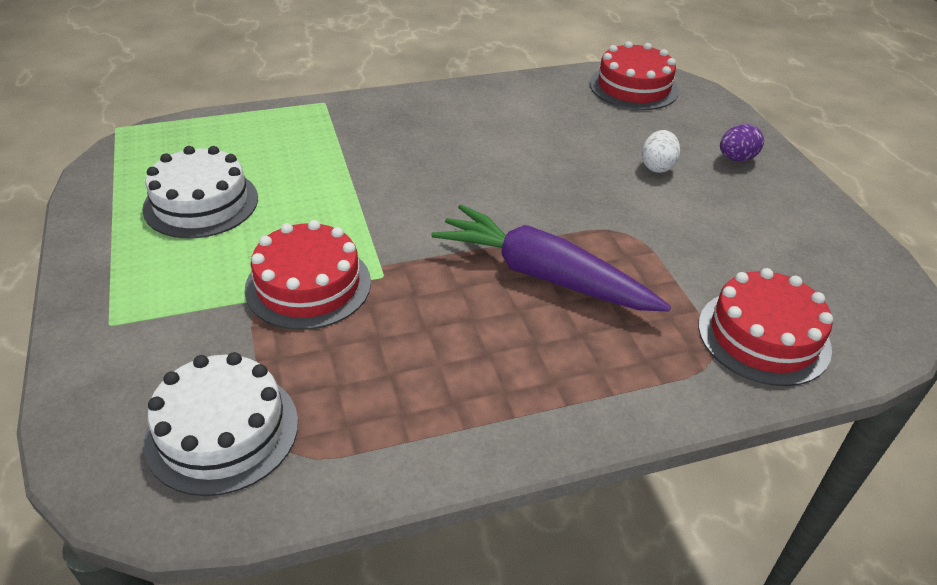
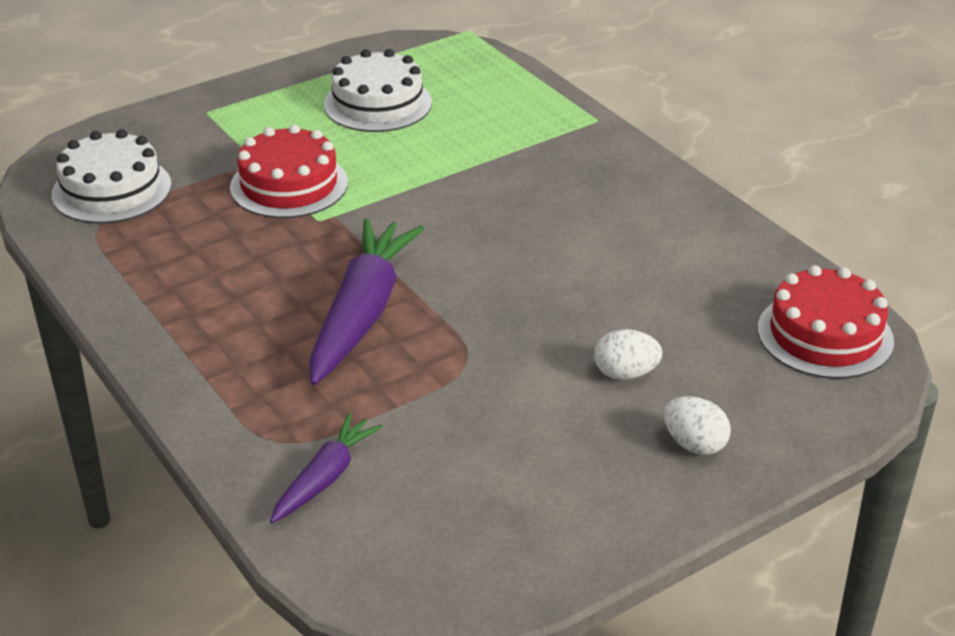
camera: 75 degrees right, 5 degrees down
red cake [698,268,833,386] -> purple carrot [270,413,383,523]
purple egg [720,124,764,161] -> white egg [664,396,731,455]

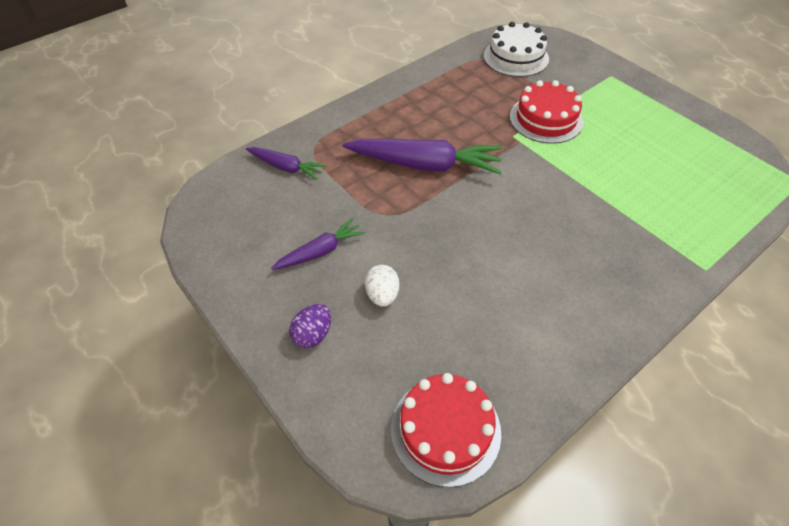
camera: 85 degrees right, 15 degrees up
white cake [324,49,432,132] -> none
white egg [664,396,731,455] -> purple egg [289,304,331,348]
none -> purple carrot [271,218,365,270]

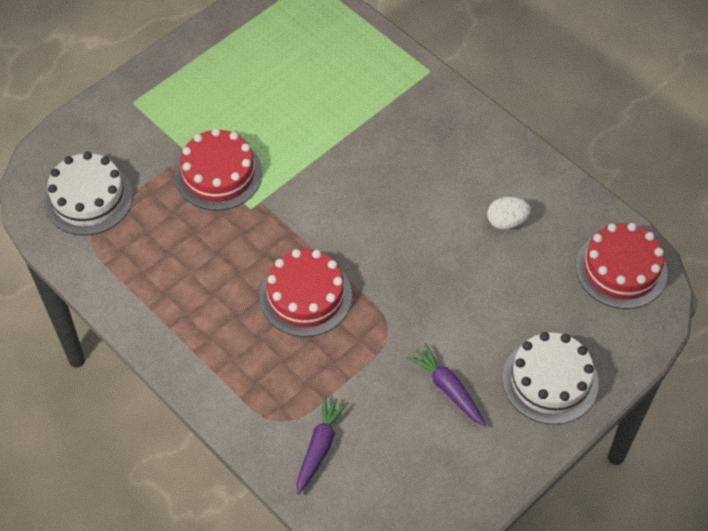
camera: 95 degrees left, 5 degrees up
purple egg [289,304,331,348] -> white cake [503,332,599,425]
purple carrot [343,139,502,174] -> red cake [260,249,352,337]
white egg [365,265,399,307] -> white egg moved to [487,197,531,229]

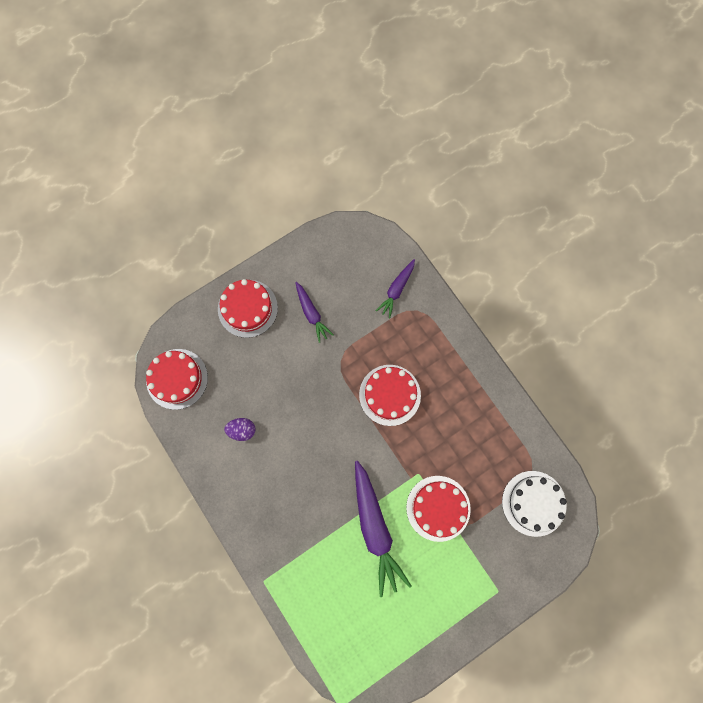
camera: 170 degrees left, 20 degrees up
white egg [487,197,531,229] -> purple egg [224,418,256,441]
white cake [503,332,599,425] -> red cake [218,279,278,338]
none -> purple carrot [355,461,412,597]

